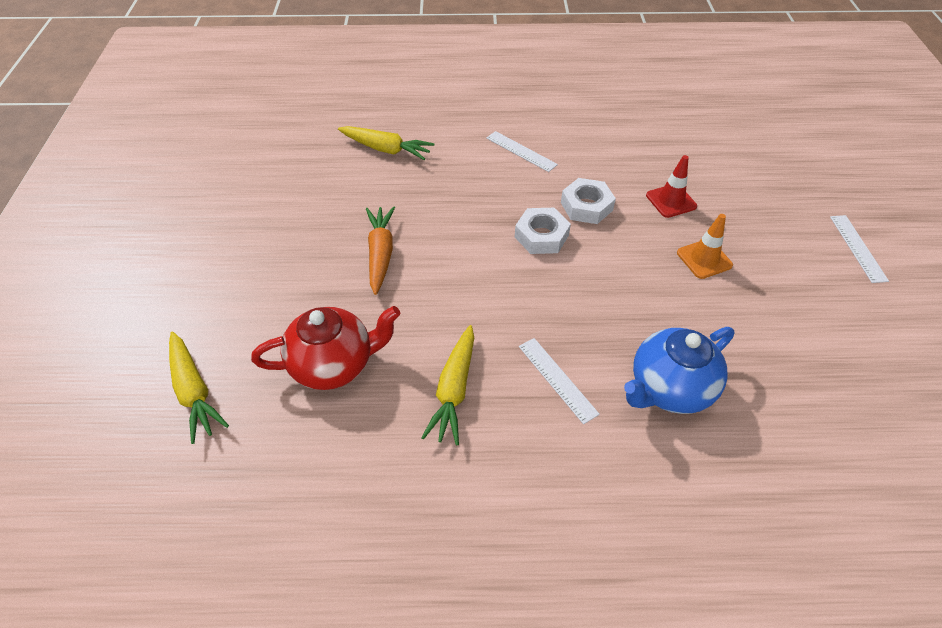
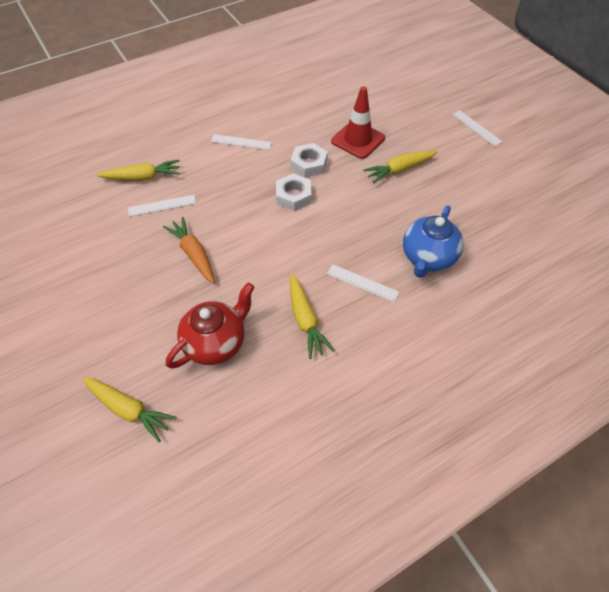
camera: 30 degrees left, 5 degrees up
red traffic cone [646,155,697,218] -> red traffic cone [331,86,385,159], size x1.52
orange traffic cone [677,214,733,279] -> yellow carrot [363,151,437,184]
none -> white ruler [128,195,196,217]

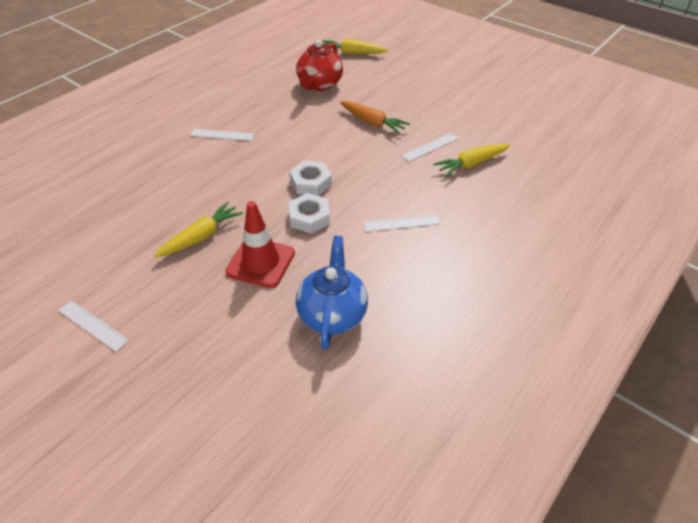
camera: 160 degrees right, 10 degrees down
yellow carrot [290,274,334,359] -> none
blue teapot [403,205,464,278] -> blue teapot moved to [296,236,368,350]

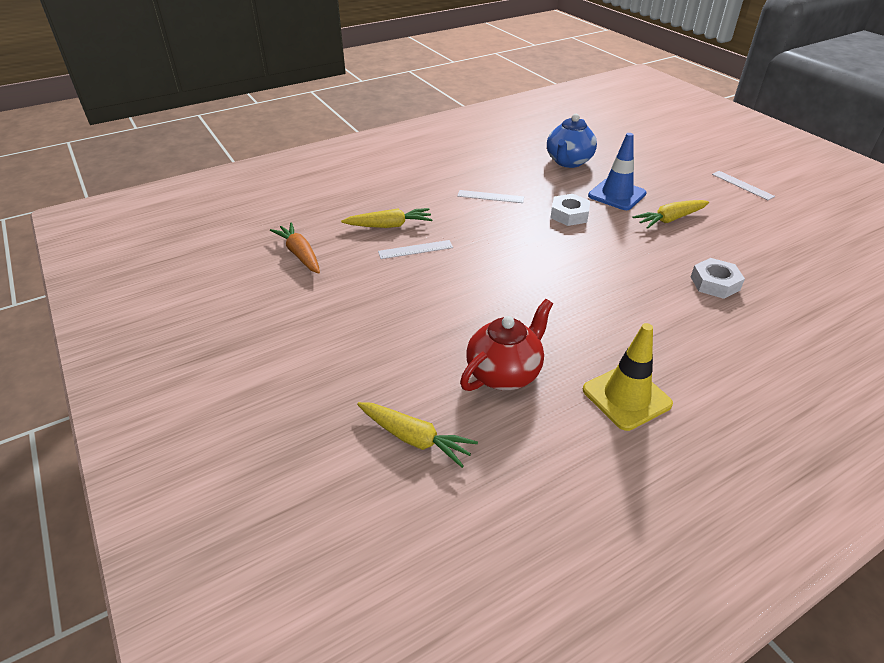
camera: 160 degrees left, 5 degrees down
white ruler [190,129,255,141] -> none
red traffic cone [225,201,295,288] -> blue traffic cone [588,133,647,210]
white nut [289,161,332,196] -> white nut moved to [691,258,745,299]
orange carrot [340,101,410,134] -> orange carrot moved to [270,223,320,274]
none -> yellow traffic cone [583,323,673,431]

